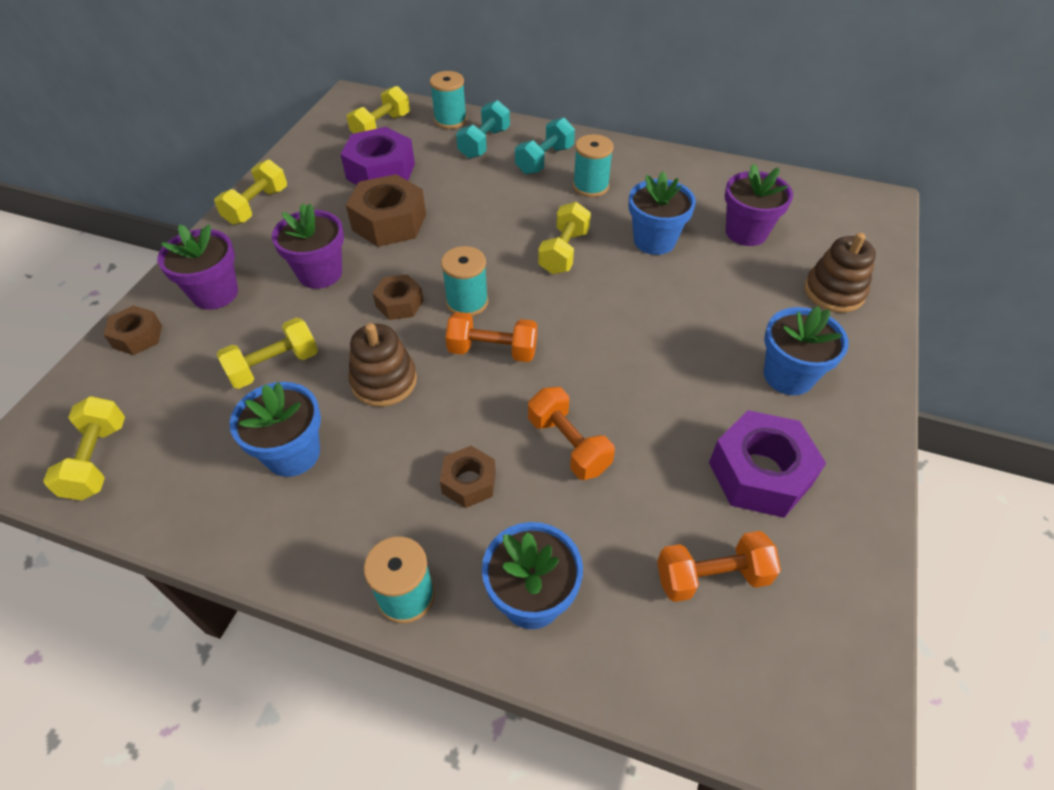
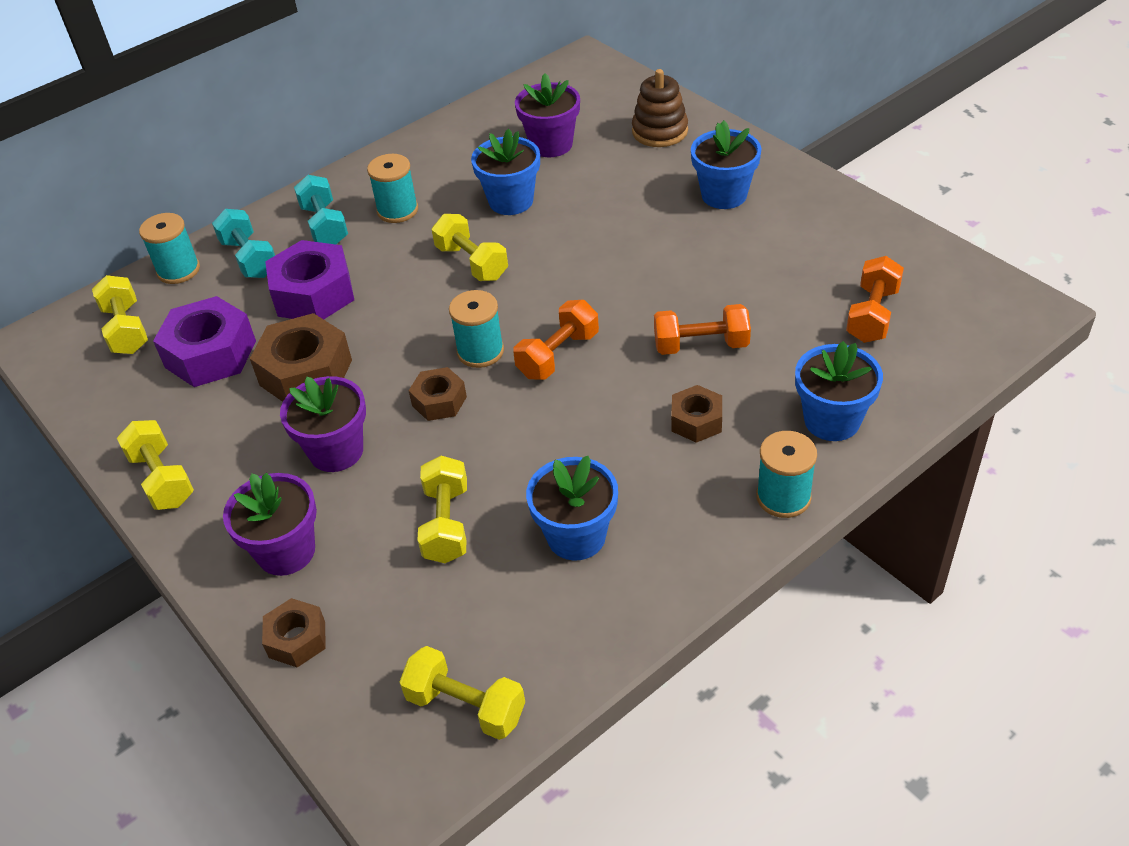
camera: 55 degrees left, 5 degrees down
brown stacking toy [348,323,417,407] -> none
purple nut [709,410,826,518] -> purple nut moved to [265,240,354,319]

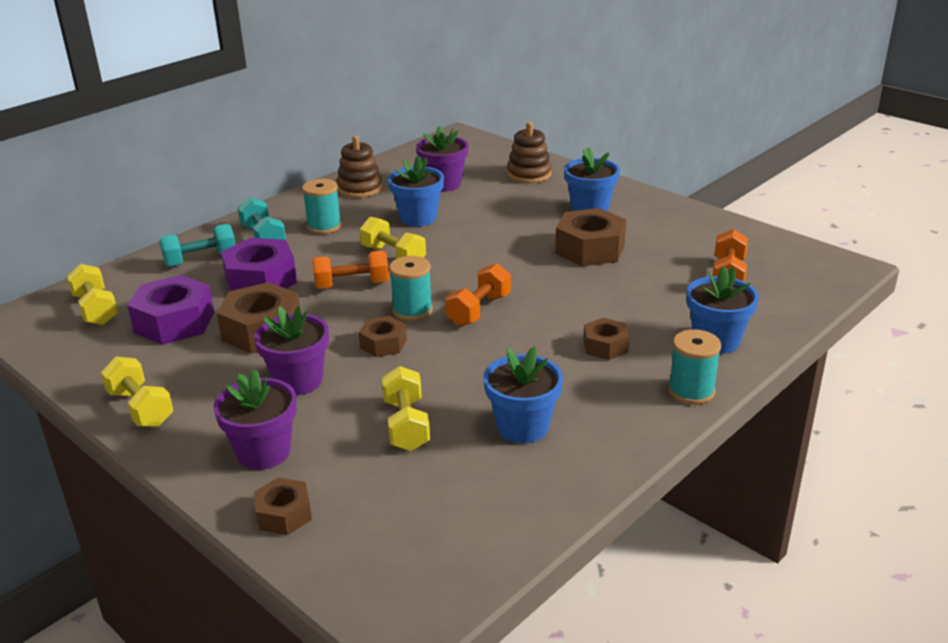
camera: 10 degrees left, 15 degrees down
turquoise spool [139,213,200,284] -> none
turquoise dumbbell [212,209,275,278] -> turquoise dumbbell turned 75 degrees counterclockwise [159,224,236,267]
yellow dumbbell [399,646,525,740] -> none
orange dumbbell [654,304,751,355] -> orange dumbbell moved to [312,251,389,289]
none -> brown stacking toy [337,135,383,198]
none -> brown nut [555,208,626,266]

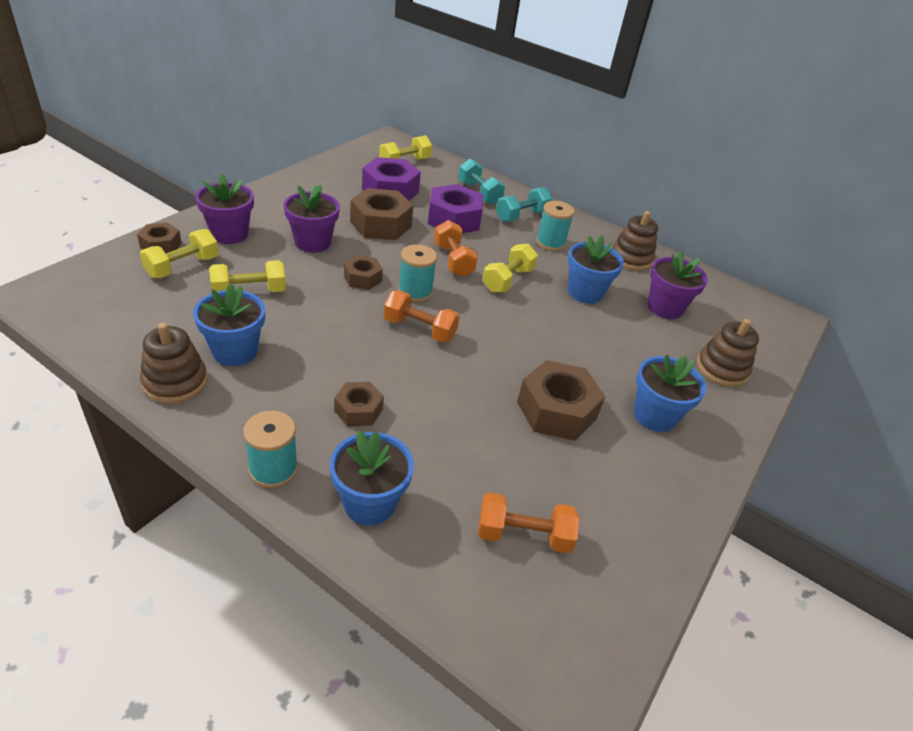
camera: 75 degrees right, 10 degrees up
yellow dumbbell [101,357,173,427] -> yellow dumbbell moved to [140,229,219,278]
none -> brown stacking toy [140,323,208,404]

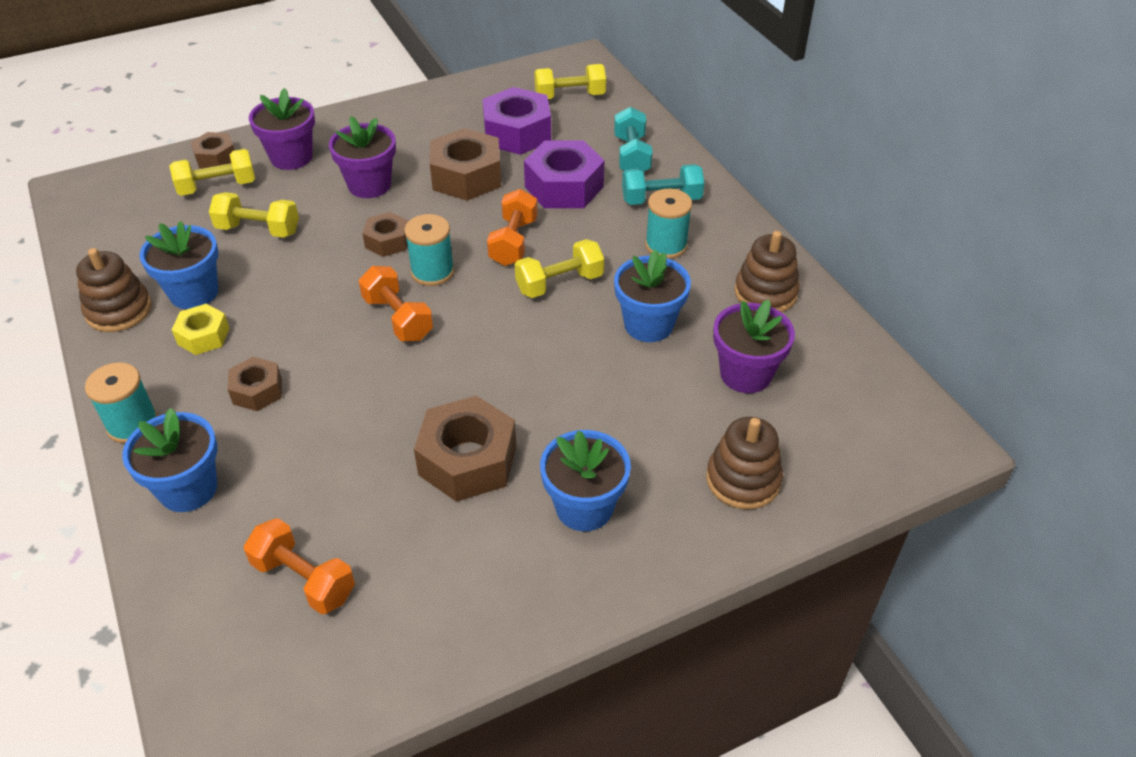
camera: 35 degrees right, 5 degrees up
none -> yellow nut [172,304,230,355]

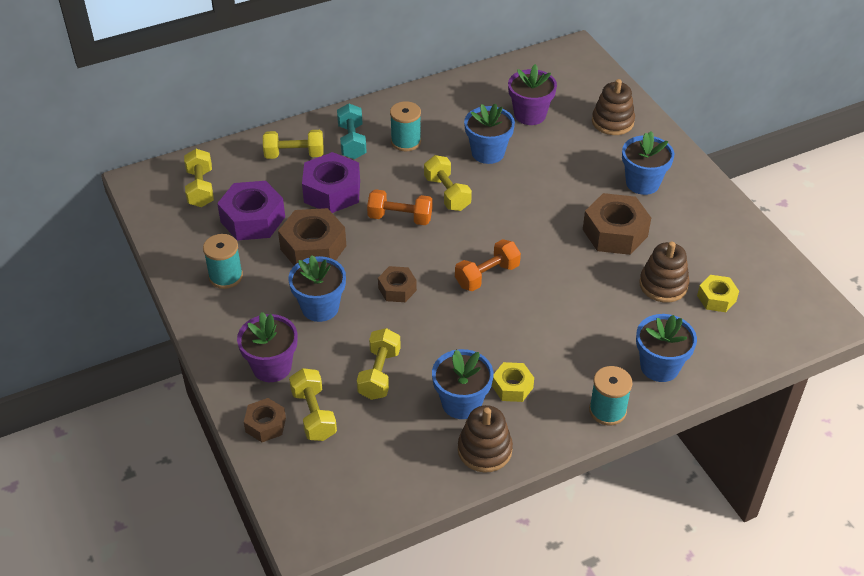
camera: 90 degrees left, 0 degrees up
brown nut [228,357,282,411] -> none
orange dumbbell [244,518,355,615] -> yellow nut [697,275,739,312]
purple flower pot [329,116,396,198] -> blue flower pot [288,255,346,322]
turquoise spool [404,214,454,286] -> turquoise spool moved to [203,234,243,289]
turquoise dumbbell [614,107,653,172] -> yellow dumbbell [263,130,324,159]
brown stacking toy [734,231,800,312] -> brown stacking toy moved to [639,242,690,303]

